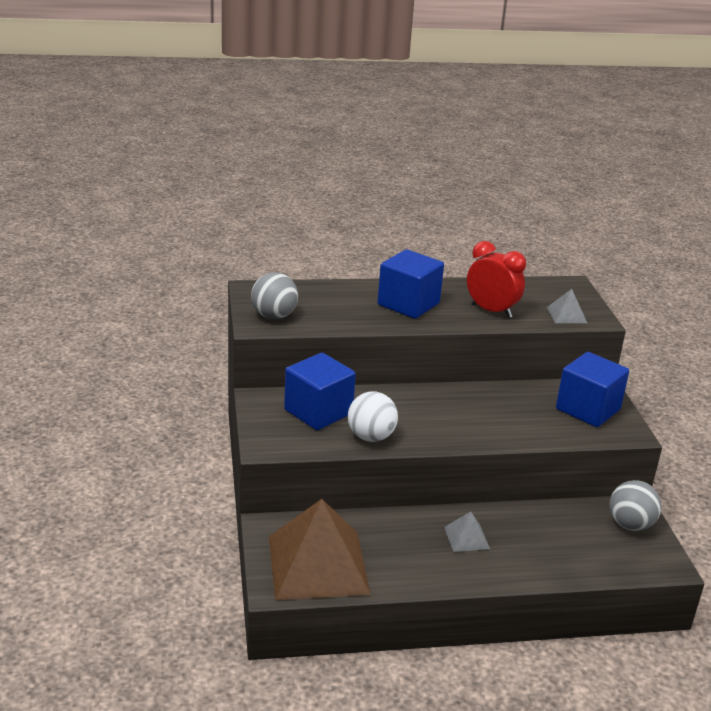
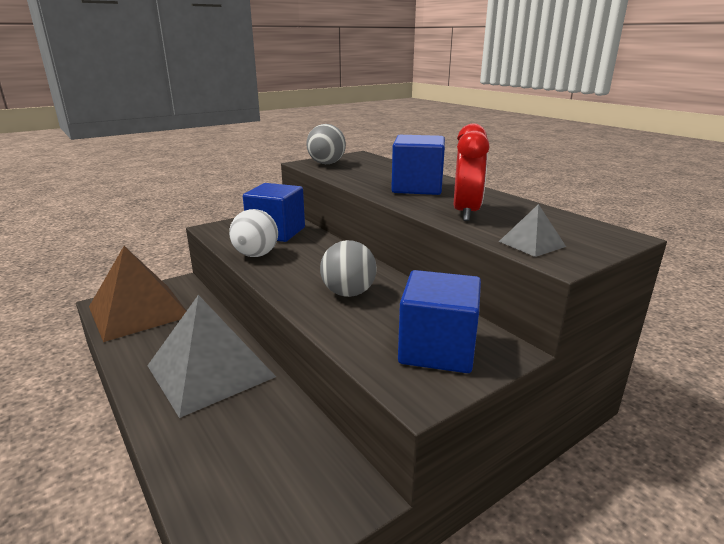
camera: 65 degrees right, 5 degrees down
grey pyramid [444,511,490,552] -> grey pyramid [147,295,276,418], size x2.34
grey ball [609,480,662,531] -> grey ball moved to [320,240,377,297]

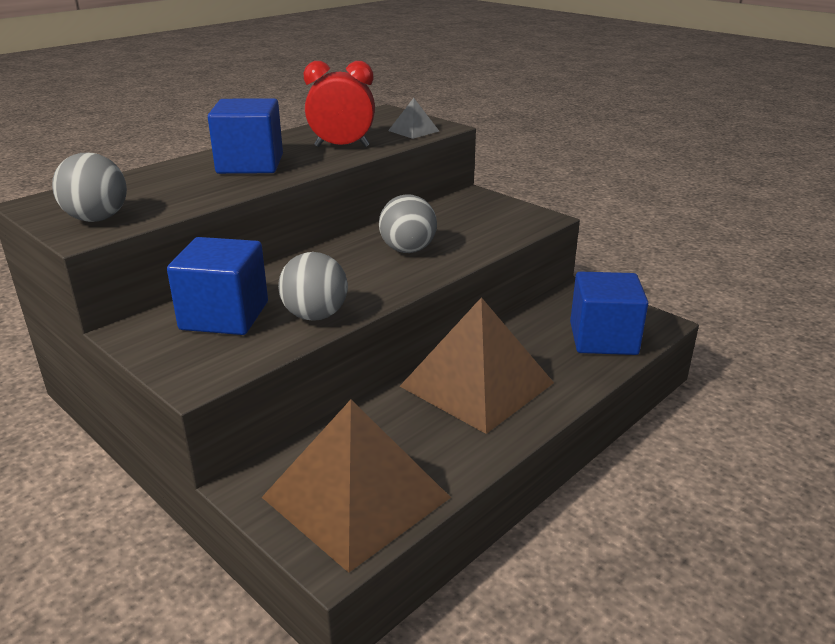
camera: 100 degrees left, 5 degrees up
grey pyramid [147,295,276,418] -> brown pyramid [400,297,554,434]
white ball [229,209,278,257] -> grey ball [278,252,348,321]
blue cube [398,270,481,373] -> blue cube moved to [570,272,648,355]

